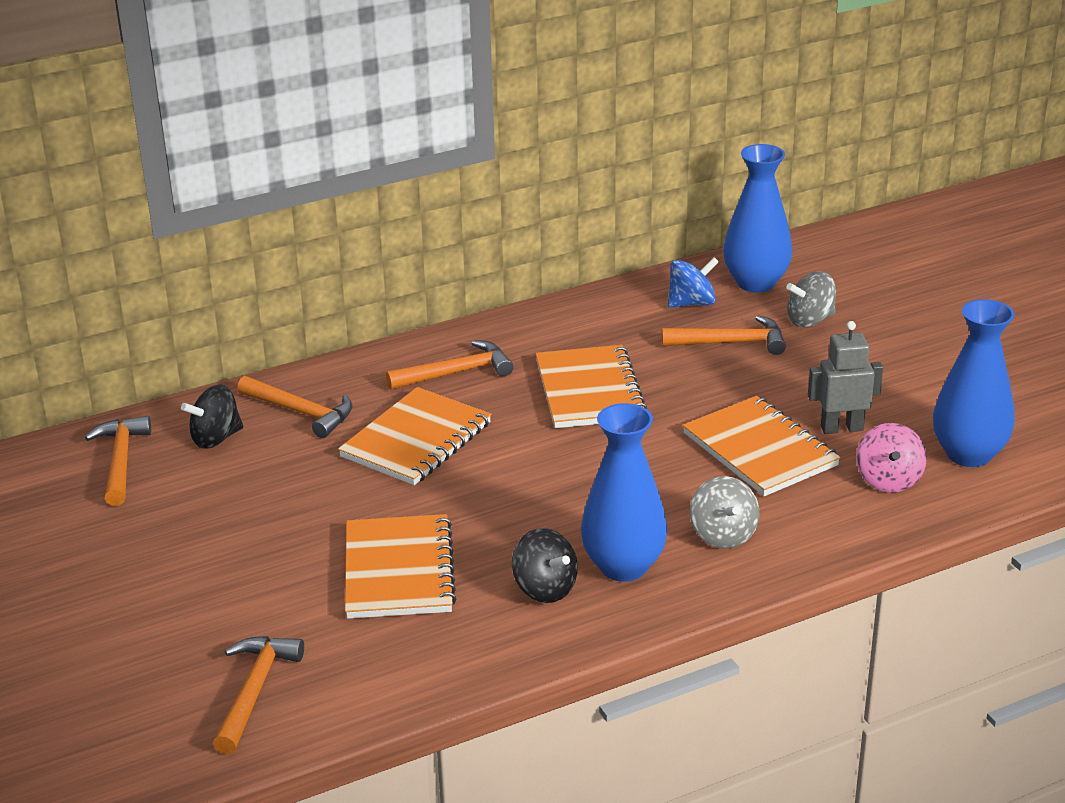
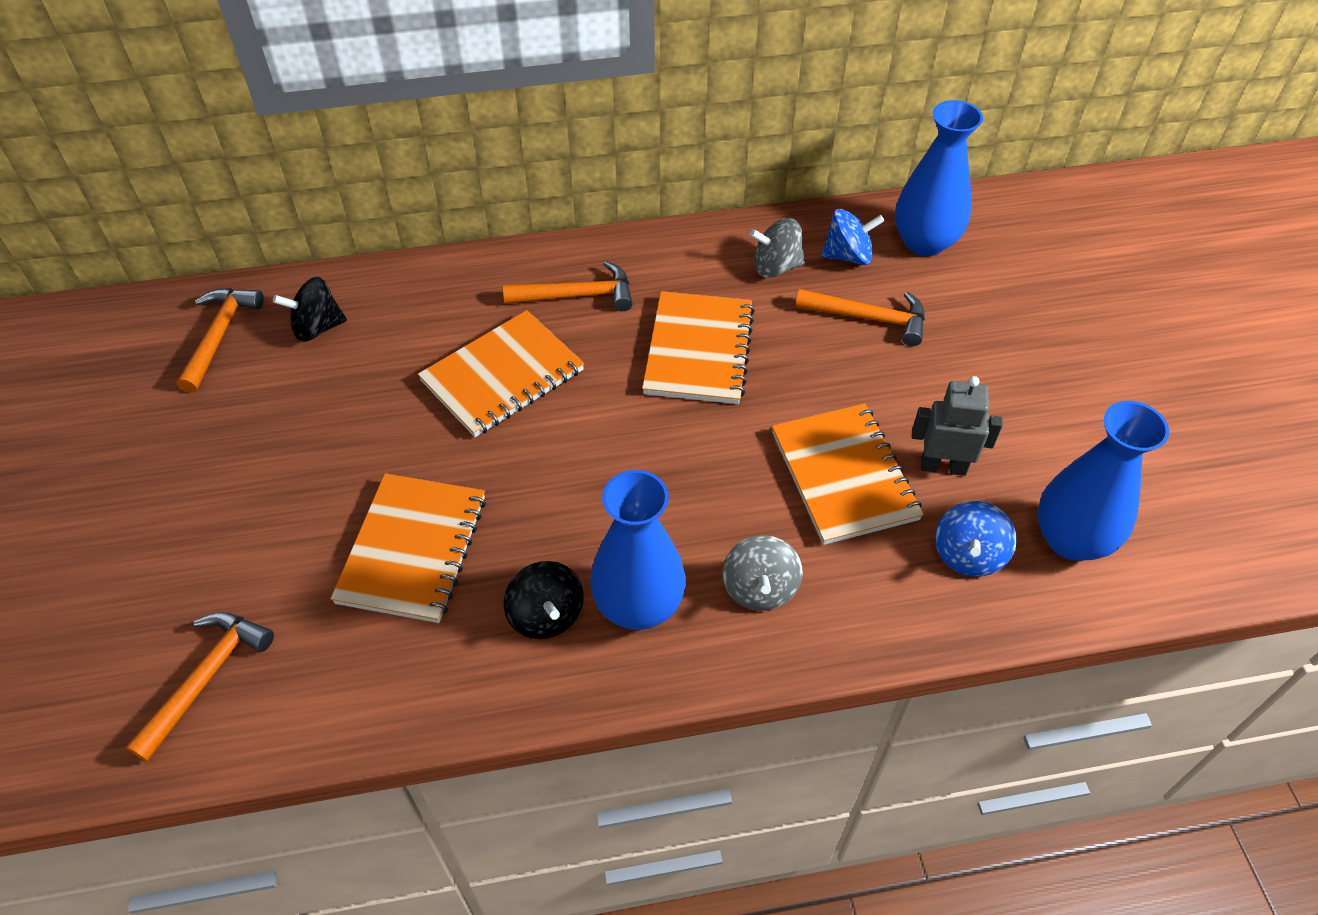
camera: 15 degrees right, 20 degrees up
orange hammer [237,376,353,438] -> none
grey spinning top [786,271,836,328] -> grey spinning top moved to [750,218,805,278]
pink spinning top [856,423,927,493] -> blue spinning top [935,501,1017,577]

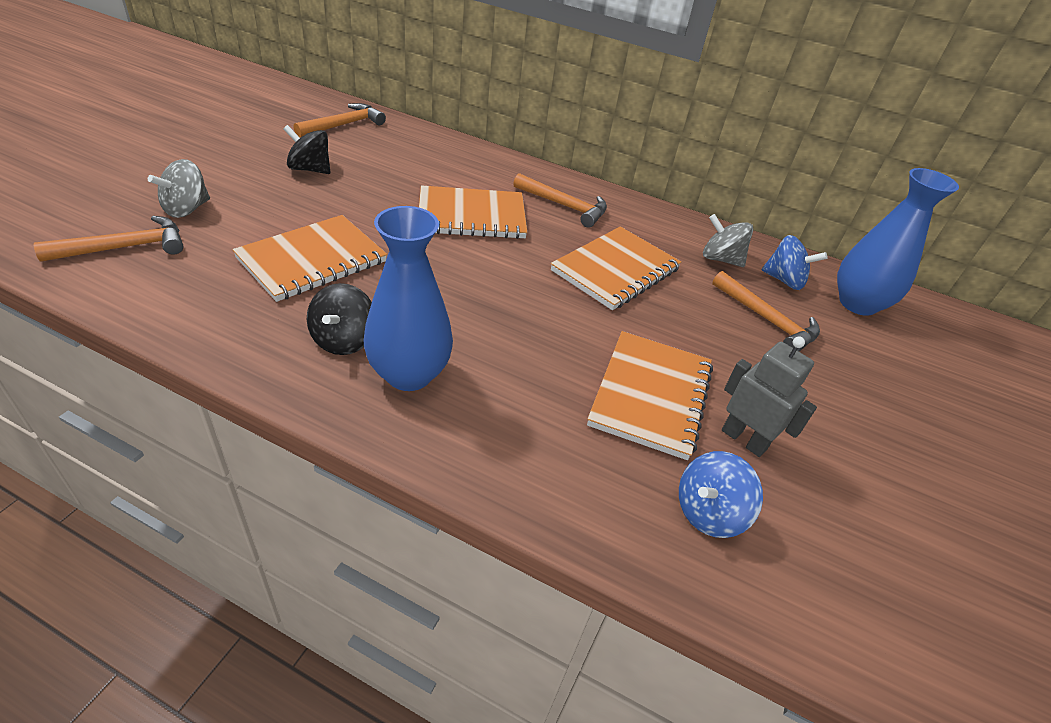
camera: 30 degrees right, 10 degrees down
black spinning top [273,277,347,342] -> black spinning top moved to [283,125,330,174]
grey spinning top [722,535,803,611] -> grey spinning top moved to [148,159,210,218]
blue vase [1037,401,1169,561] -> none

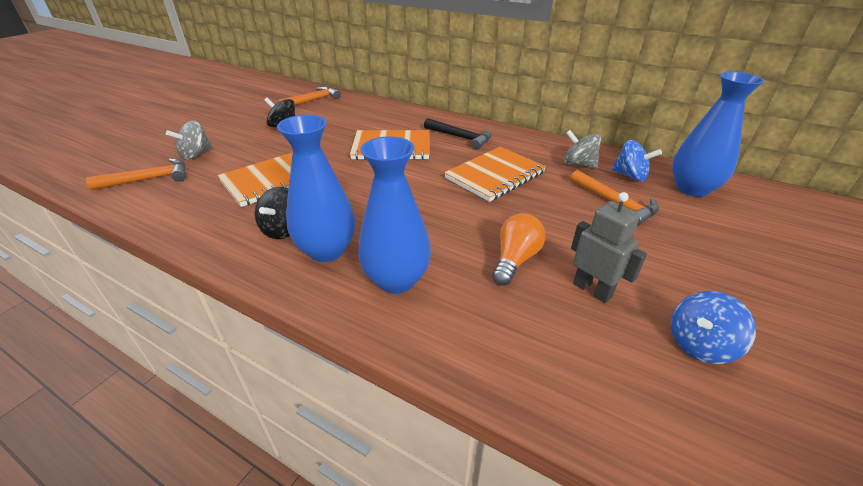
camera: 10 degrees right, 5 degrees down
orange hammer [513,173,607,228] -> black hammer [424,118,491,150]
orange notebook [587,331,713,460] -> orange light bulb [492,213,545,285]
blue spinning top [679,451,763,538] -> blue spinning top moved to [671,291,756,364]
none -> blue vase [358,136,431,294]

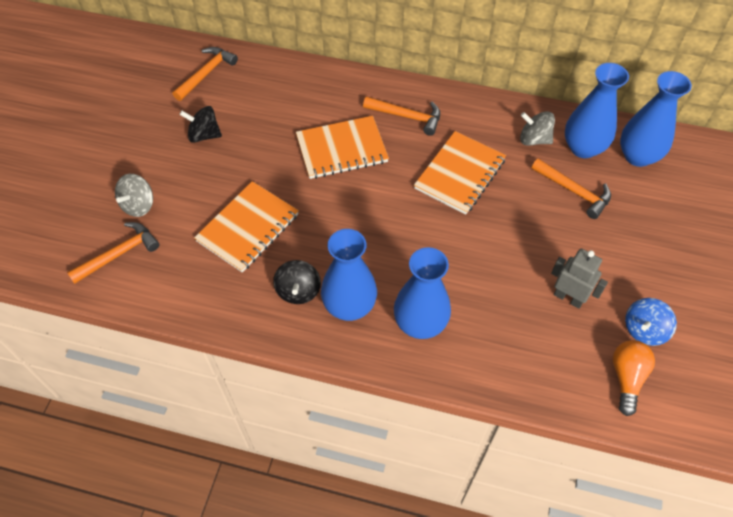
camera: 15 degrees left, 20 degrees up
black hammer [424,118,491,150] -> orange hammer [363,96,440,136]
orange light bulb [492,213,545,285] -> orange light bulb moved to [612,340,655,416]
blue spinning top [611,140,662,182] -> blue vase [565,63,629,158]

